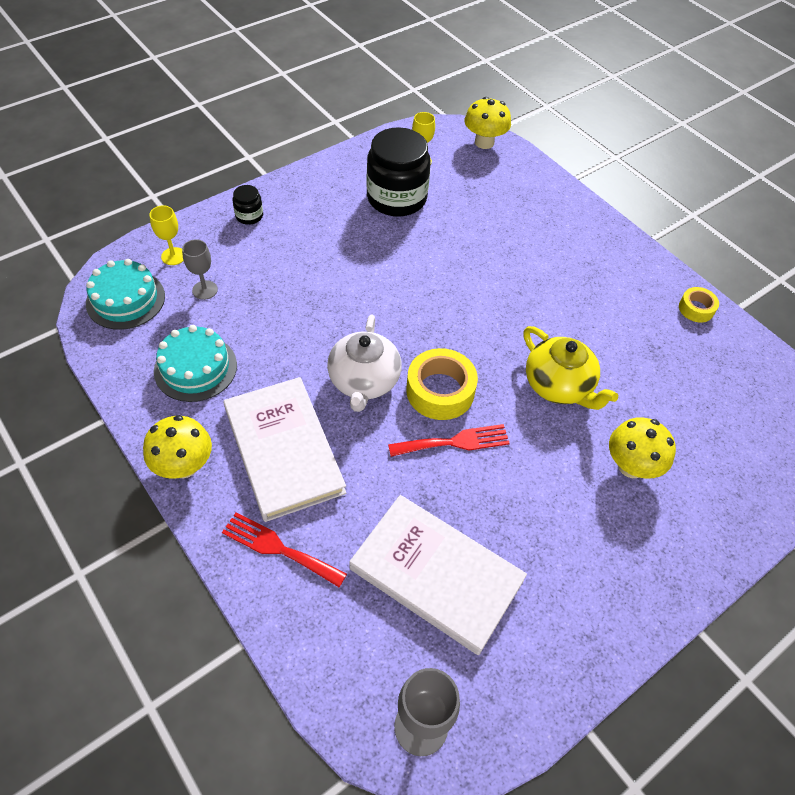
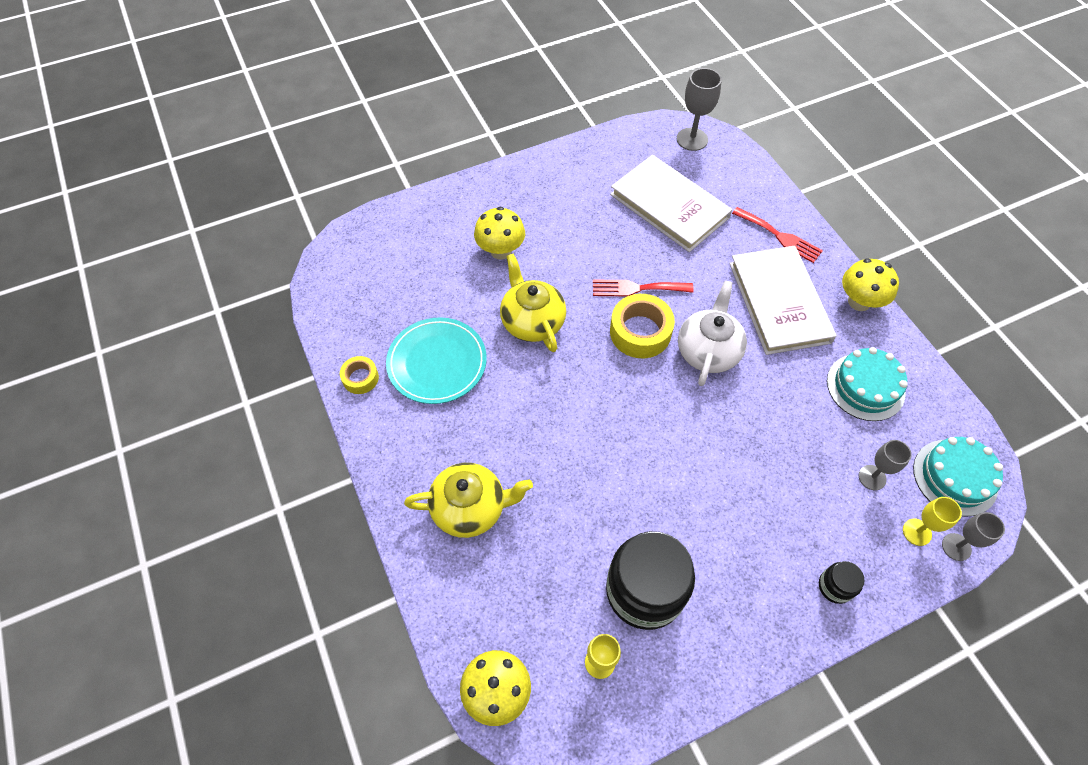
camera: 165 degrees left, 5 degrees up
none -> turquoise plate [386,317,487,404]
none -> yellow teapot [404,463,533,538]
none -> grey goblet [942,512,1005,561]

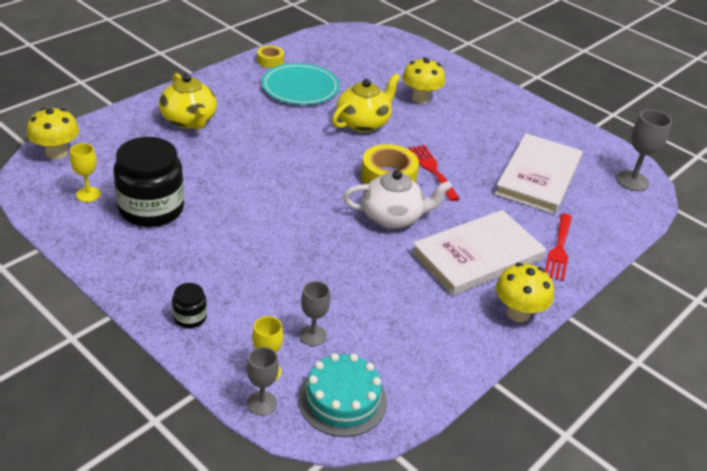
camera: 65 degrees right, 20 degrees down
turquoise cake [827,347,908,421] -> none

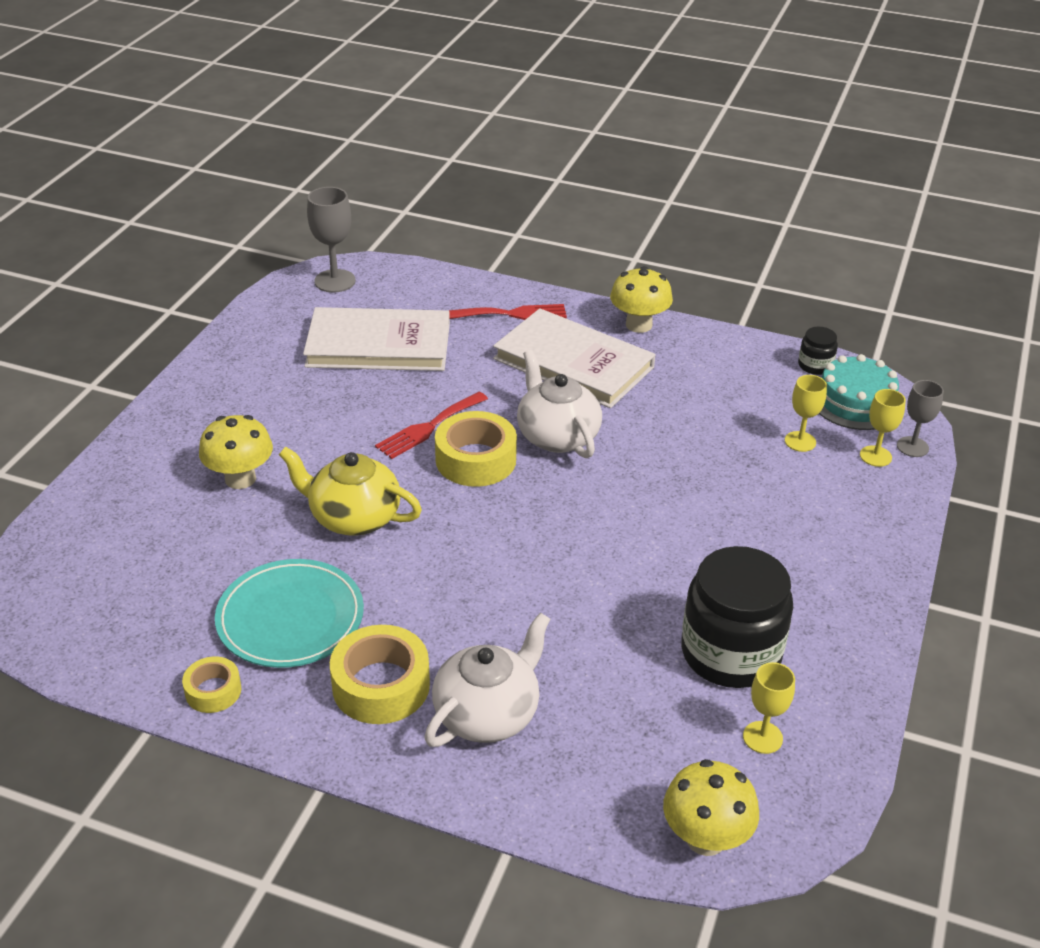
camera: 110 degrees left, 0 degrees up
yellow teapot [159,73,217,129] -> white teapot [424,612,550,747]
black jar [172,283,207,328] -> black jar moved to [798,327,838,375]
grey goblet [299,281,330,346] -> yellow goblet [785,375,827,452]
none -> yellow tape [330,625,430,724]

